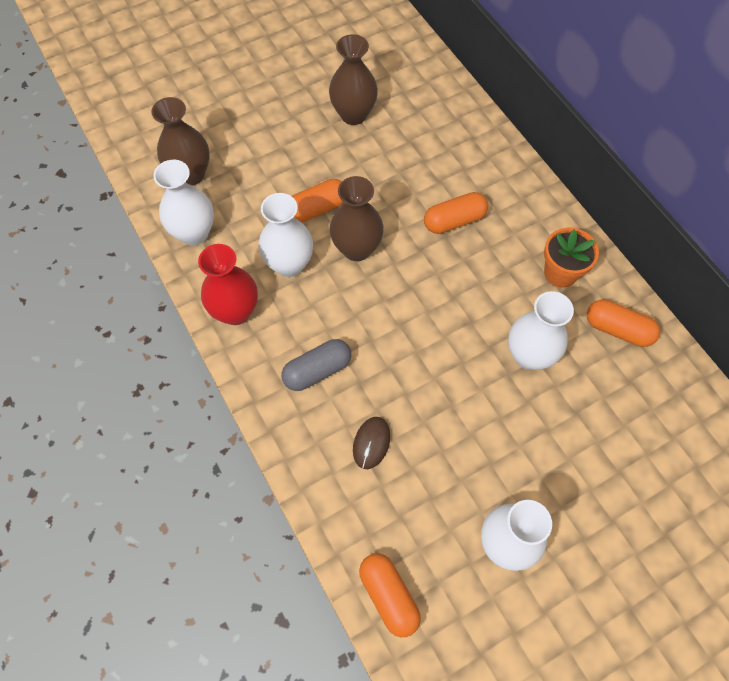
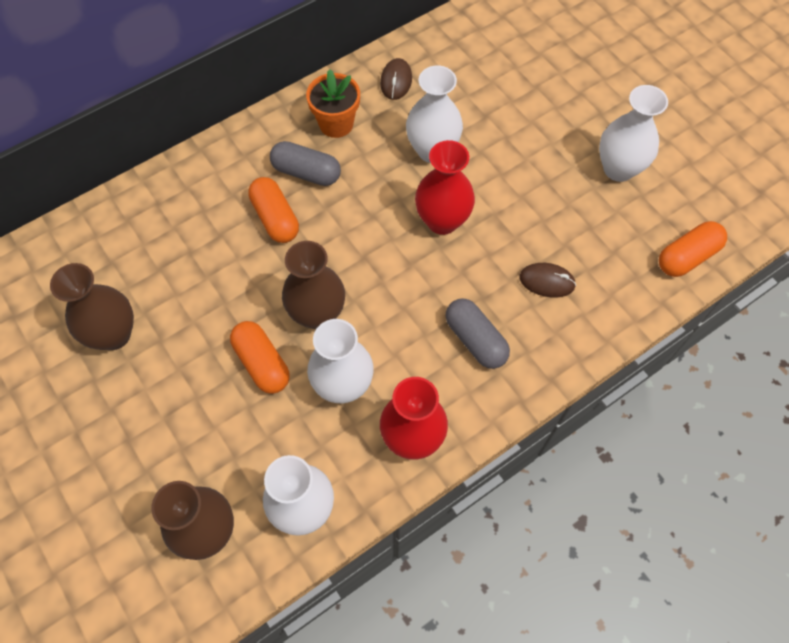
camera: 95 degrees left, 0 degrees up
orange capsule [587,300,660,347] -> brown mouse [380,58,412,100]
none -> grey capsule [270,141,341,186]
none -> red vase [415,140,475,235]

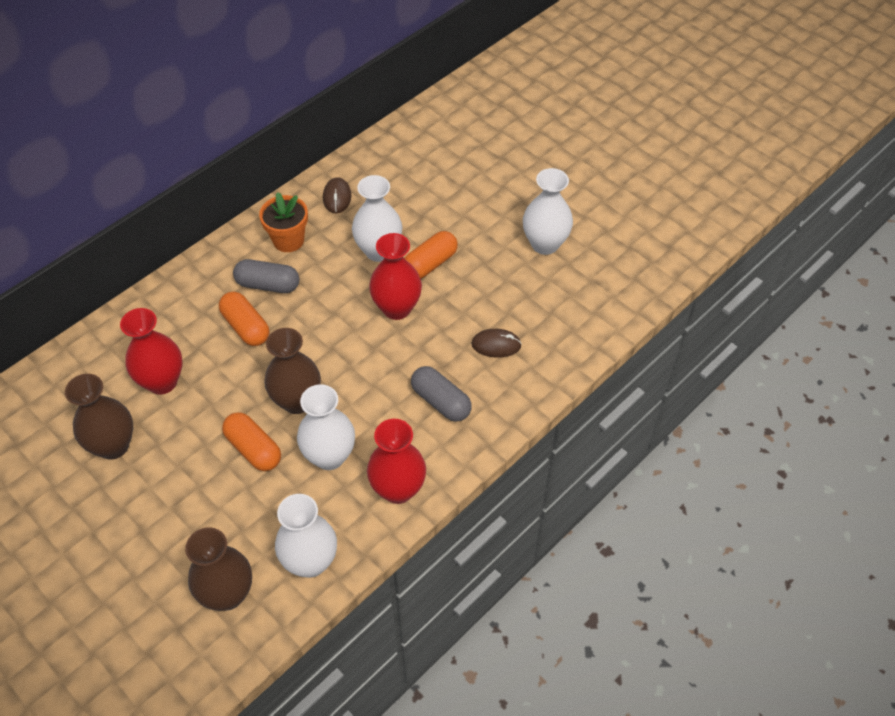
camera: 10 degrees left, 10 degrees down
orange capsule [659,221,727,277] -> orange capsule moved to [405,231,458,279]
none -> red vase [120,308,182,395]

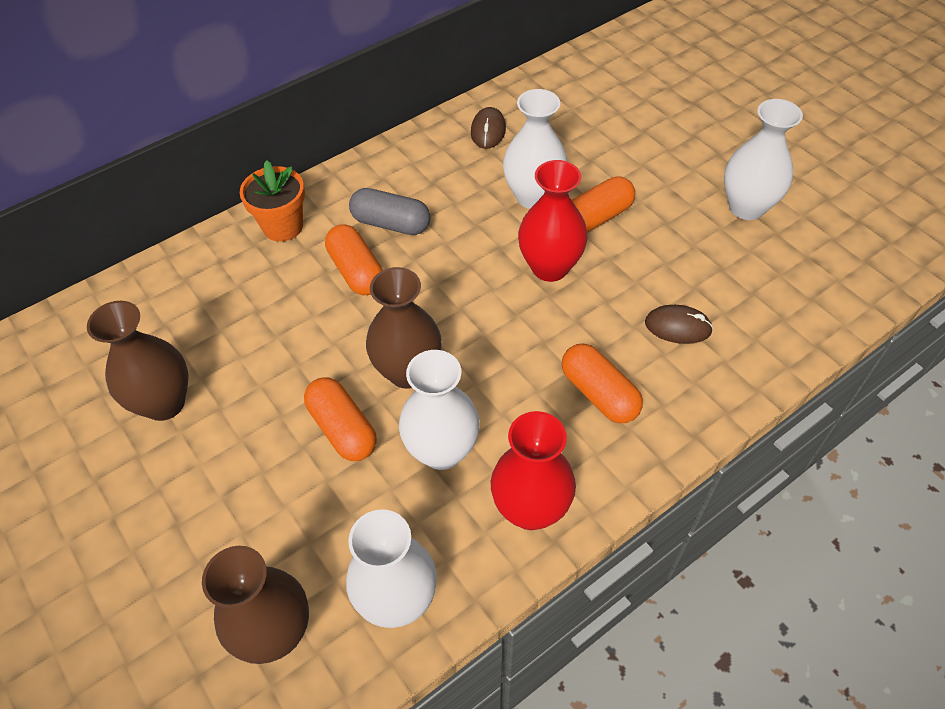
camera: 10 degrees right, 0 degrees up
red vase [120,308,182,395] -> none
orange flower pot [259,192,308,252] -> orange flower pot moved to [240,160,305,242]
grey capsule [411,366,472,422] -> orange capsule [562,343,643,423]

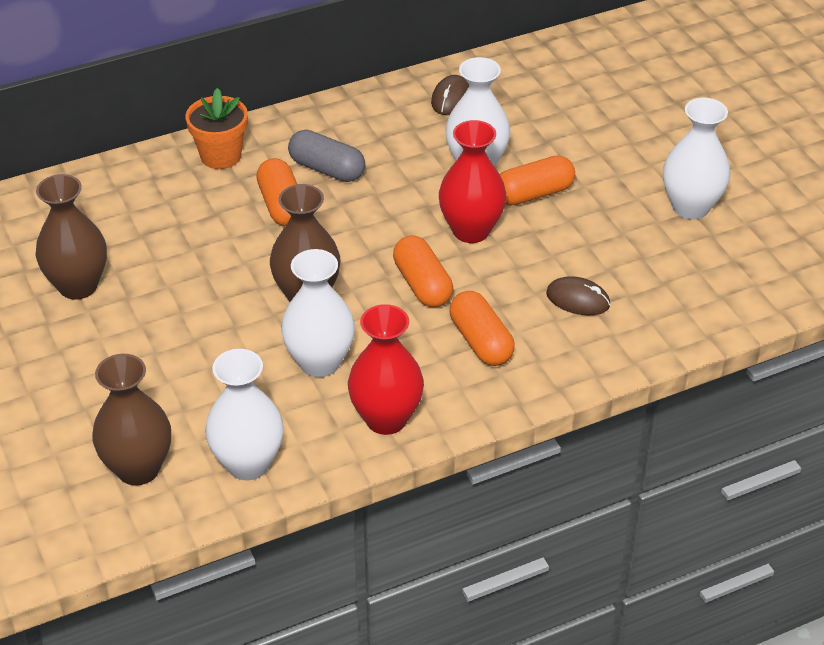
camera: 10 degrees right, 10 degrees down
orange capsule [304,377,377,461] -> orange capsule moved to [393,235,453,307]

